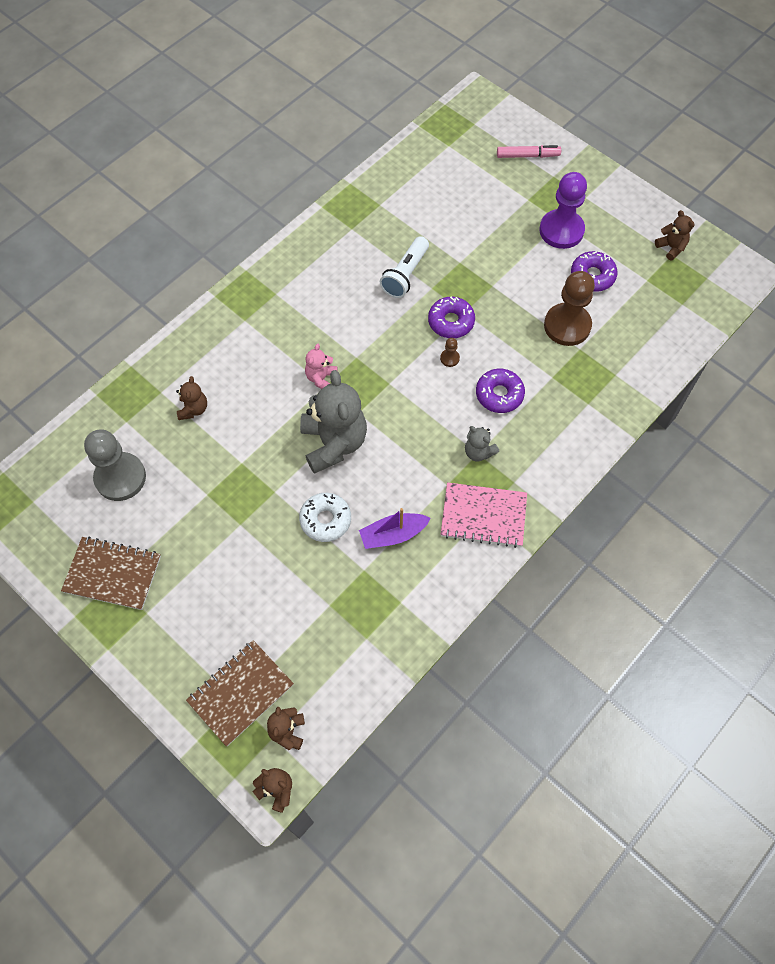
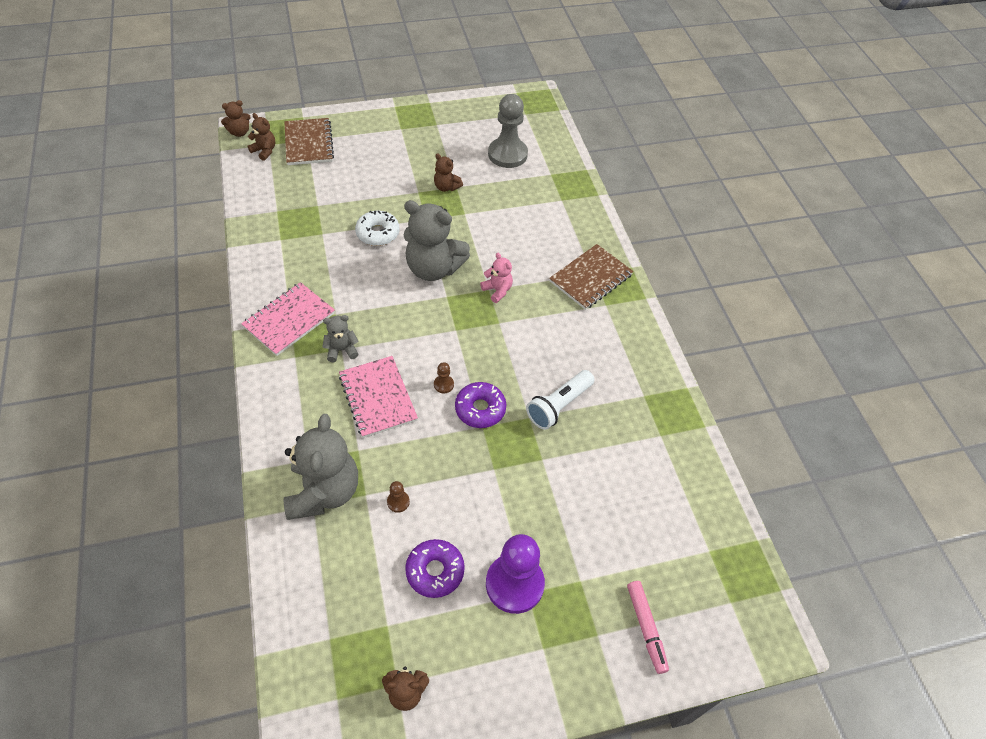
camera: 120 degrees right, 10 degrees down
brown notebook [61,537,161,610] -> brown notebook moved to [549,244,634,310]
brown teddy bear [176,376,207,420] -> brown teddy bear moved to [434,153,463,192]
purple boat [359,508,431,549] -> none
white flashlight [380,236,429,298] -> white flashlight turned 105 degrees counterclockwise [526,370,595,430]
purple donut [476,369,525,413] -> pink notebook [339,356,418,438]
pink marker [497,145,561,158] -> pink marker turned 45 degrees counterclockwise [627,581,669,674]
brown pawn [544,271,595,346] -> brown pawn [387,481,410,513], size x0.41
none -> grey teddy bear [284,414,358,520]

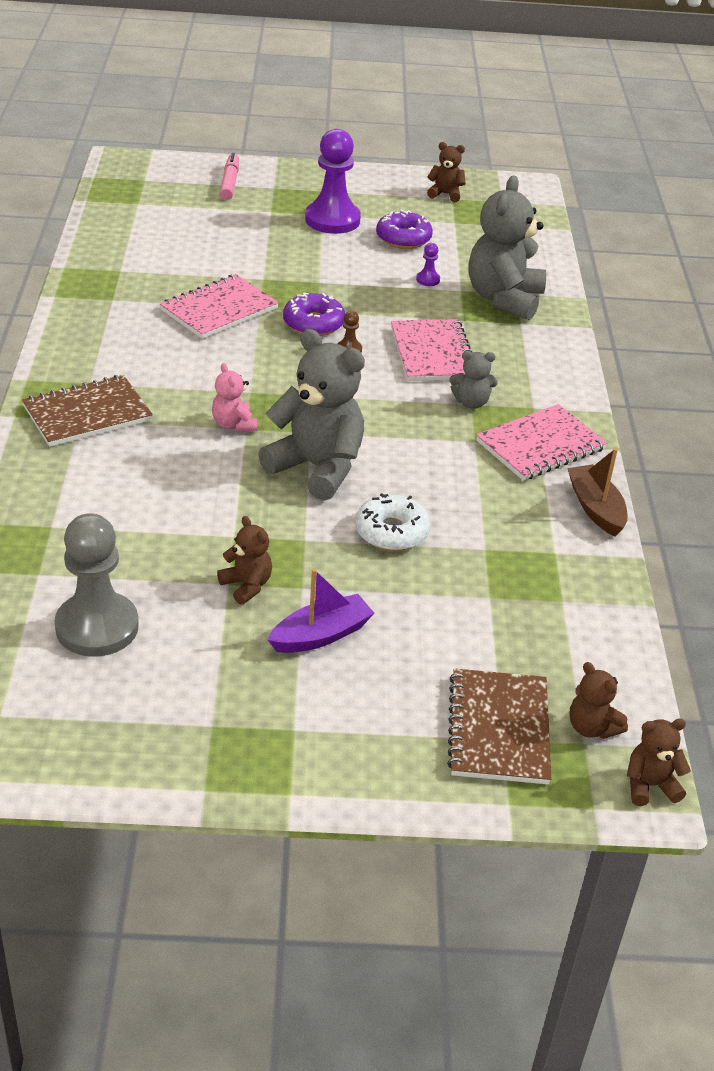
camera: 165 degrees left, 15 degrees down
brown pawn [387,481,410,513] -> purple pawn [416,243,440,286]
white flashlight [526,370,595,430] -> pink notebook [160,274,279,339]
none -> purple boat [267,568,374,653]
none -> brown boat [567,448,628,537]

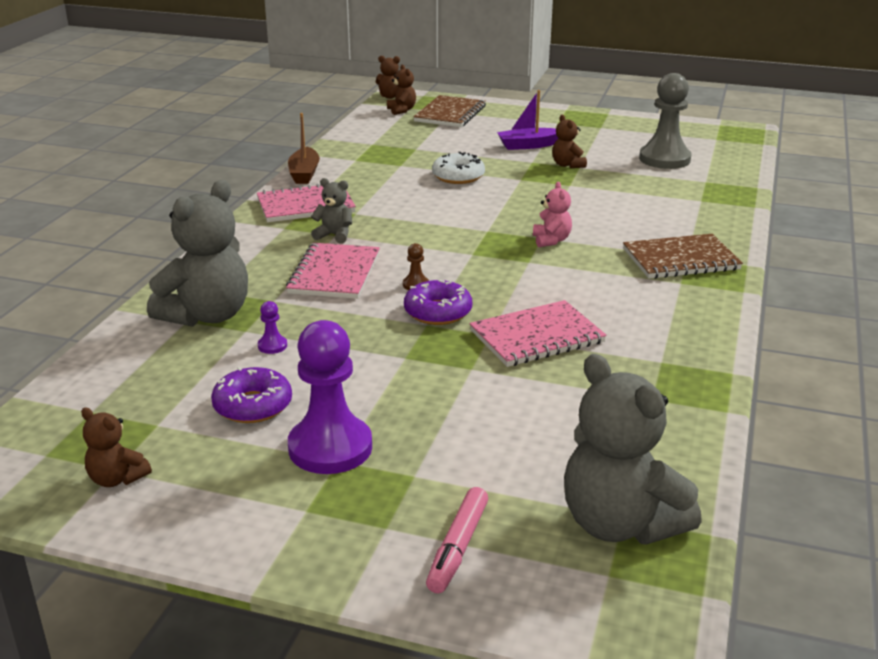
camera: 160 degrees left, 10 degrees down
grey teddy bear [258,329,365,501] -> grey teddy bear moved to [564,354,702,545]

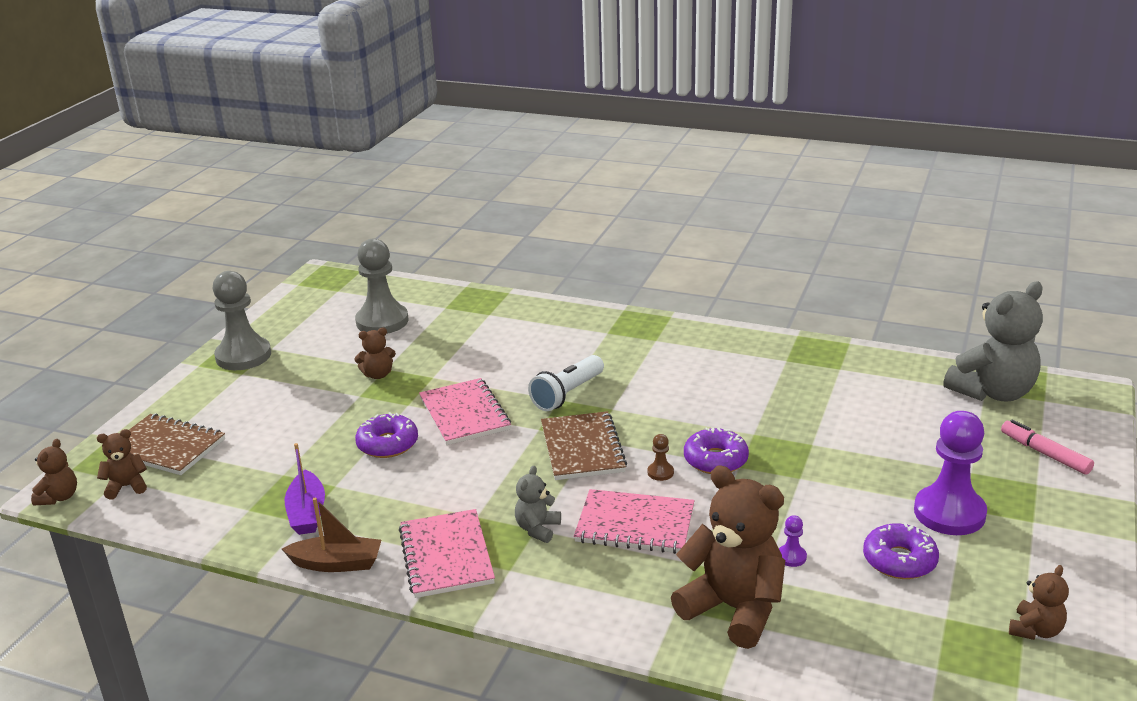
camera: 85 degrees left, 0 degrees up
grey teddy bear [147,180,248,327] -> brown teddy bear [671,465,785,649]
pink marker [426,487,488,593] -> pink marker turned 150 degrees counterclockwise [1001,420,1094,475]
white donut [432,152,485,184] -> purple donut [355,412,418,458]
pink notebook [470,300,607,367] -> pink notebook moved to [419,378,511,445]
purple boat [497,90,558,150] -> purple boat moved to [285,443,325,535]
pink teddy bear [533,182,572,247] -> white flashlight [528,355,604,411]
brown notebook [623,234,743,279] -> brown notebook moved to [541,411,627,480]
none -> grey pawn [213,271,271,370]

